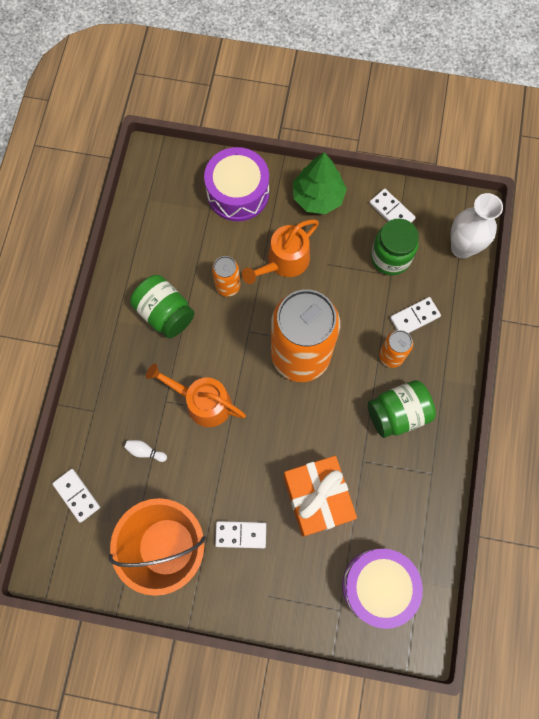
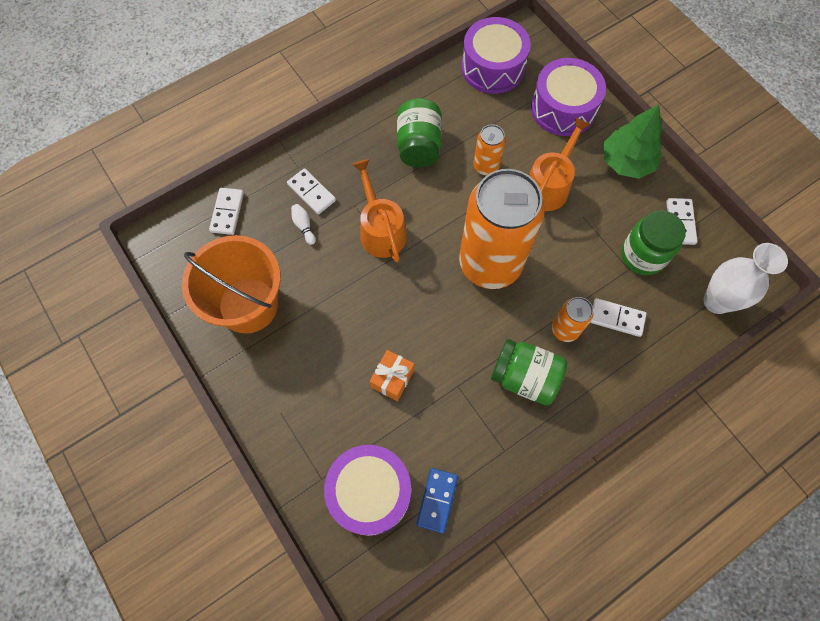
camera: 45 degrees right, 5 degrees down
white domino [215,521,266,548] -> white domino moved to [287,168,336,214]
orange watering can [242,219,319,284] -> orange watering can turned 120 degrees clockwise [529,117,591,211]
orange gift [283,456,357,537] -> orange gift [370,350,414,401], size x0.53
none -> blue domino [416,468,458,533]
none -> purple drum [461,17,531,94]

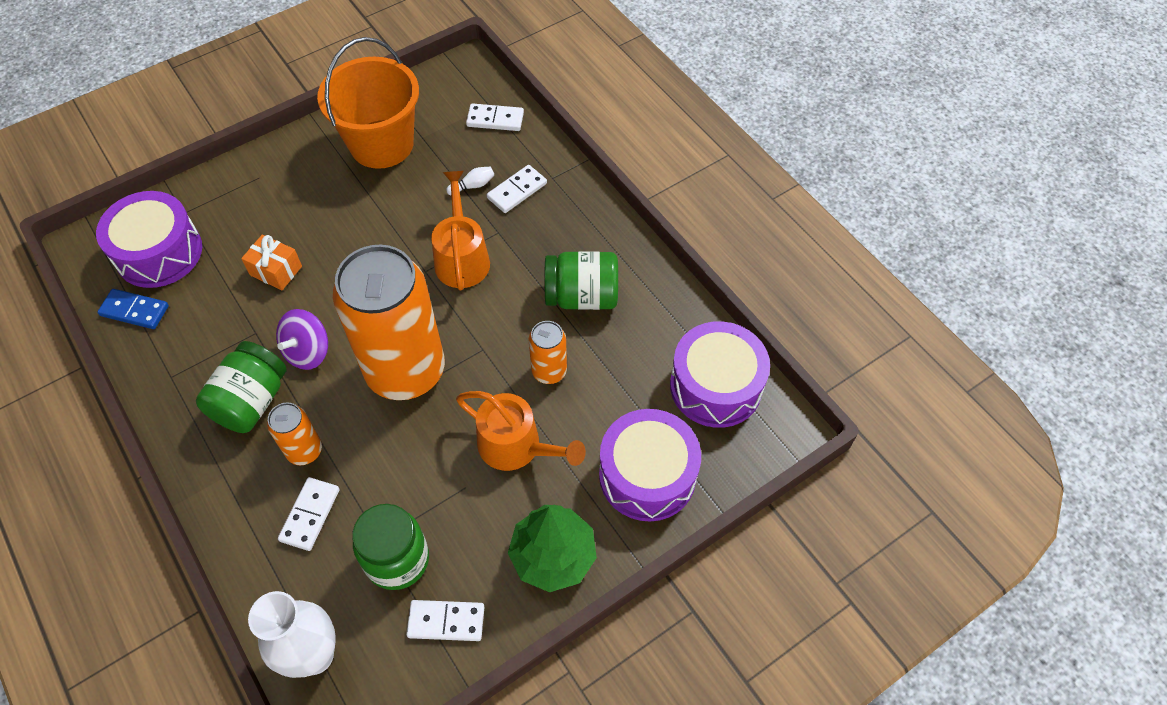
camera: 90 degrees right, 10 degrees down
orange watering can [352,159,407,262] -> orange watering can turned 75 degrees counterclockwise [431,171,490,290]
none -> purple spinning top [276,309,328,370]

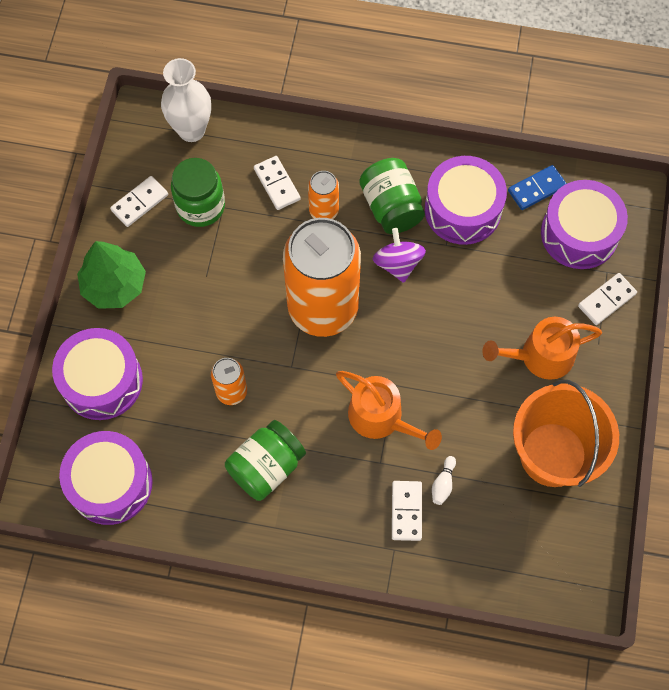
camera: 135 degrees right, 10 degrees up
orange gift [241,234,302,290] -> none
orange watering can [456,391,586,471] -> orange watering can moved to [482,317,602,380]
white domino [466,103,524,131] -> white domino moved to [578,273,637,325]
none -> purple drum [425,156,507,245]

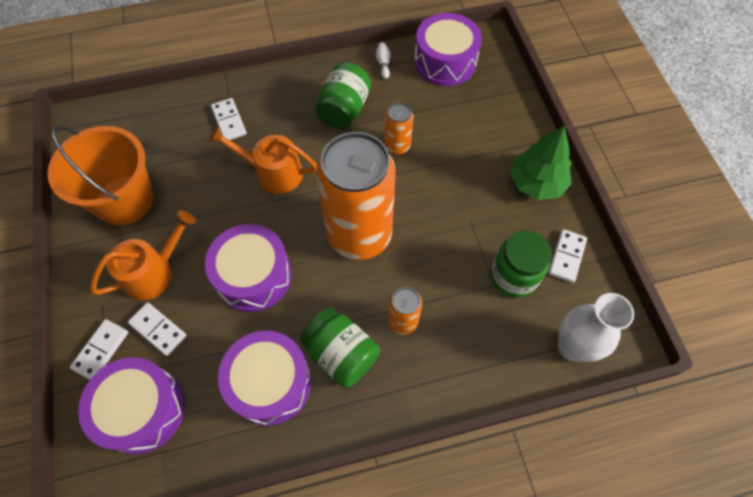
camera: 155 degrees right, 5 degrees down
purple drum [52,328,143,420] -> purple drum moved to [205,224,292,312]
white domino [254,156,301,210] -> white domino moved to [128,302,187,356]
purple spinning top [373,228,426,283] -> none
white bowling pin [432,456,456,505] -> white bowling pin moved to [376,42,391,79]
blue domino [508,165,567,210] -> none

